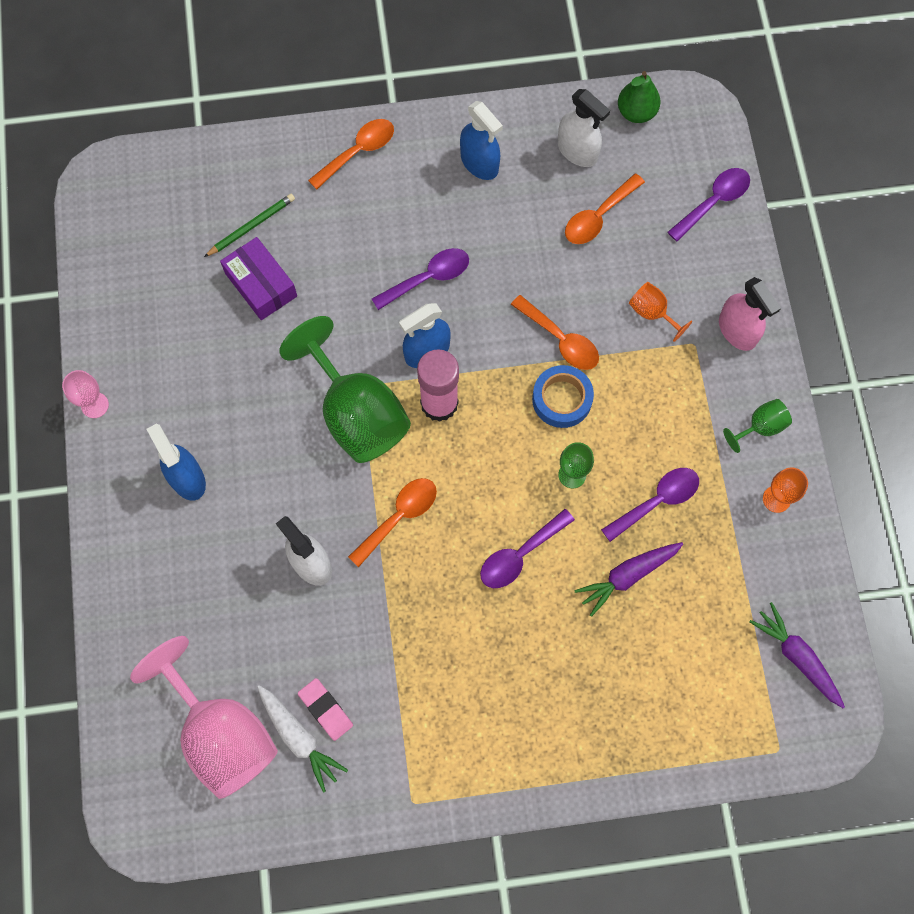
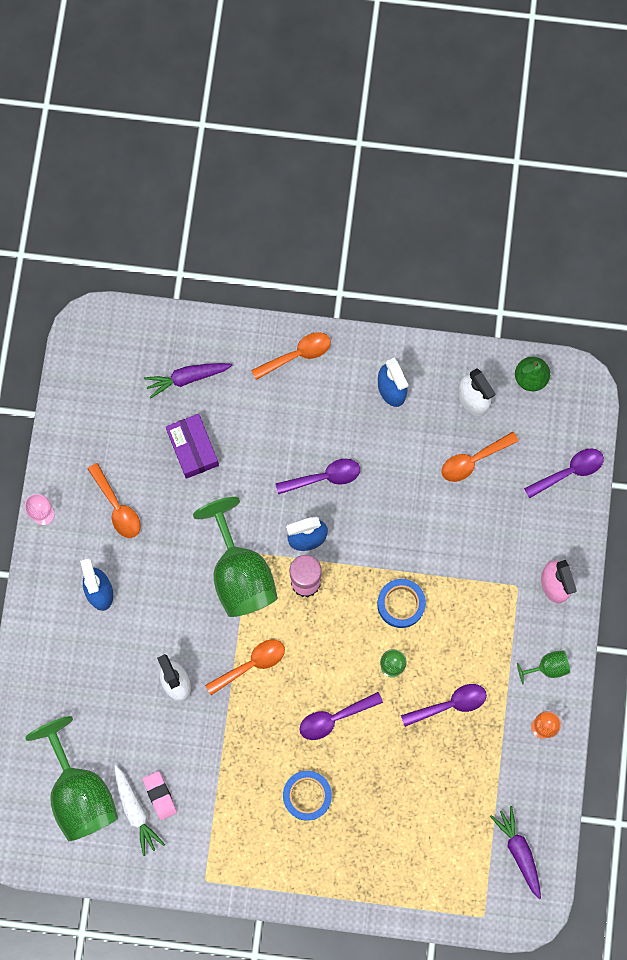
camera: 15 degrees right, 5 degrees up
pink goblet [130,636,278,799] -> green goblet [25,716,118,841]
green pencil [204,194,295,257] -> none
orange spoon [511,295,599,370] -> orange spoon moved to [88,463,141,538]
purple carrot [574,542,683,617] -> purple carrot moved to [144,363,232,399]
orange goblet [629,282,692,342] -> none
none -> blue tape [283,771,332,821]

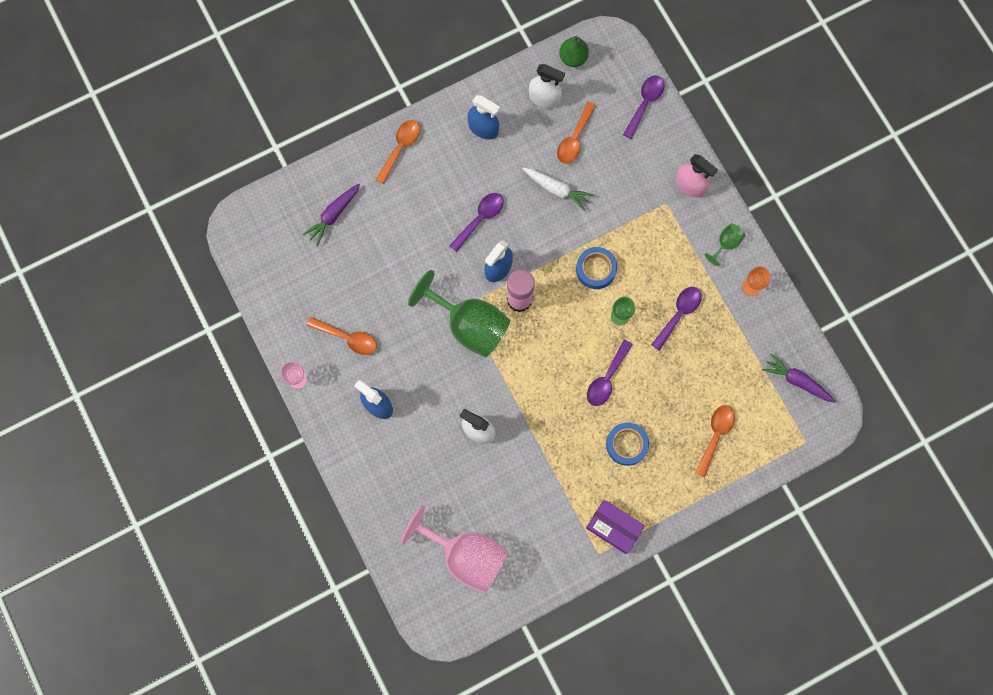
camera: 35 degrees left, 0 degrees up
green goblet [25,716,118,841] -> pink goblet [401,505,508,593]
white carrot [114,765,165,856] -> white carrot moved to [522,168,594,211]
pink eraser [143,771,177,820] -> none
purple box [166,414,219,479] -> purple box moved to [586,500,645,554]
orange spoon [205,639,285,695] -> orange spoon moved to [695,405,735,478]

